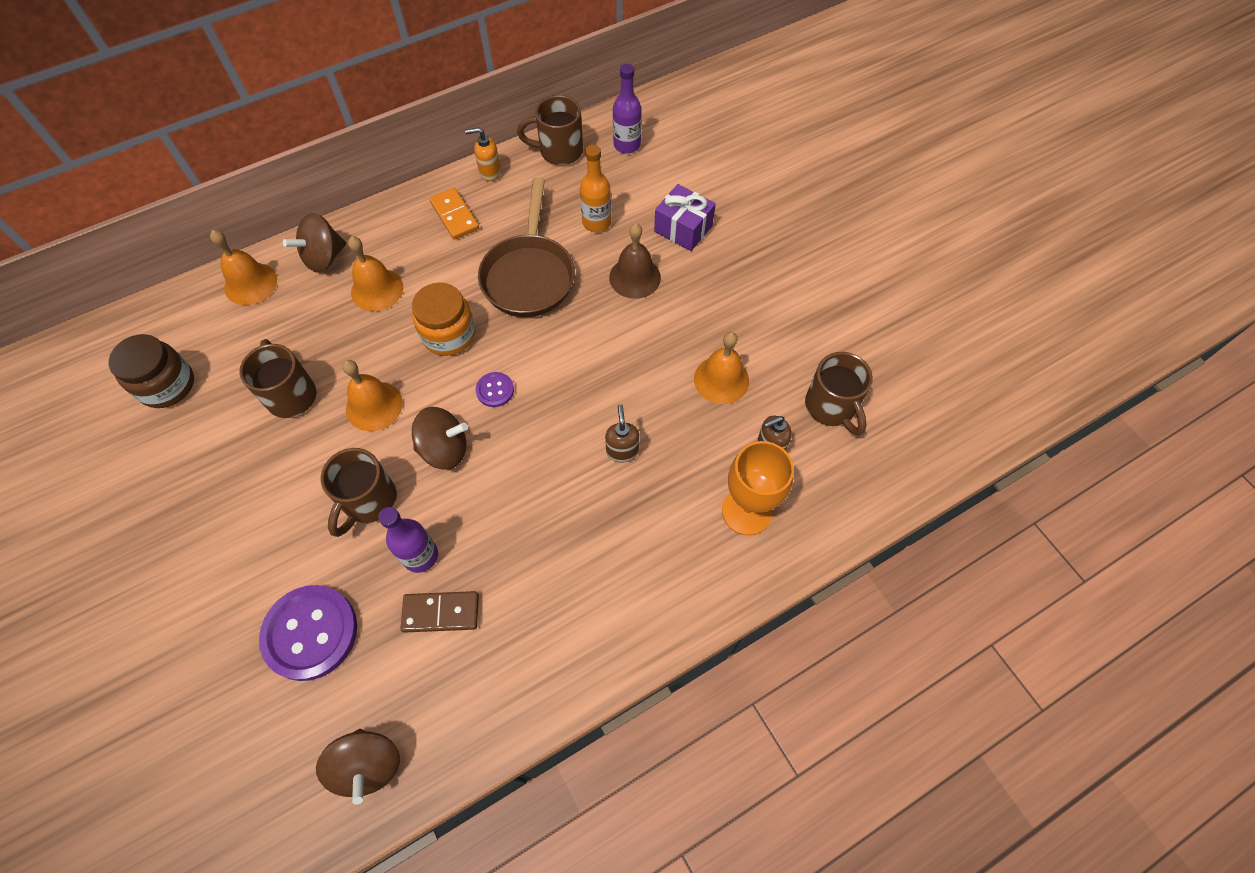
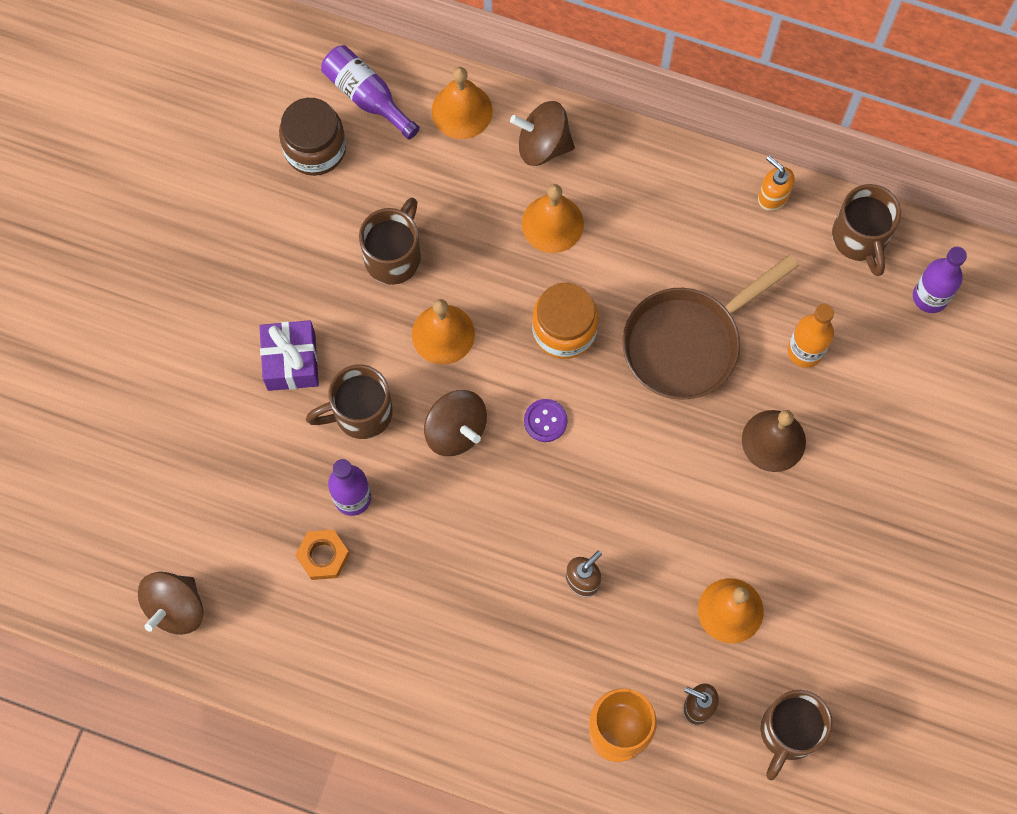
camera: 50 degrees right, 10 degrees up
purple button [259,585,357,681] -> none
brown domino [400,591,479,633] -> orange nut [295,530,350,580]
orange domino [429,188,479,240] -> none
brown mug [517,95,583,165] -> brown mug turned 150 degrees counterclockwise [832,184,901,276]
purple gift [654,184,716,251] -> purple gift moved to [259,320,319,391]
none -> purple bottle [321,45,420,140]

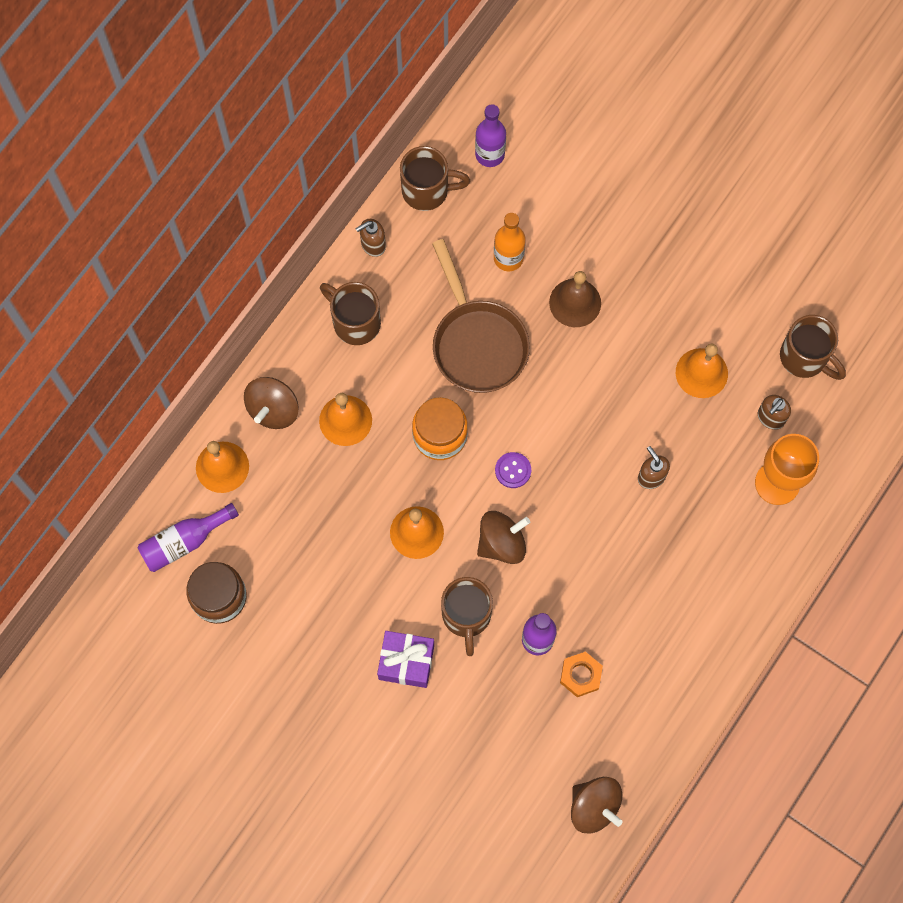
camera: 75 degrees left, 0 degrees up
brown mug [359,197,421,285] -> brown mug moved to [320,282,381,345]
orange soap dispenser [758,155,795,211] -> brown soap dispenser [355,219,386,257]

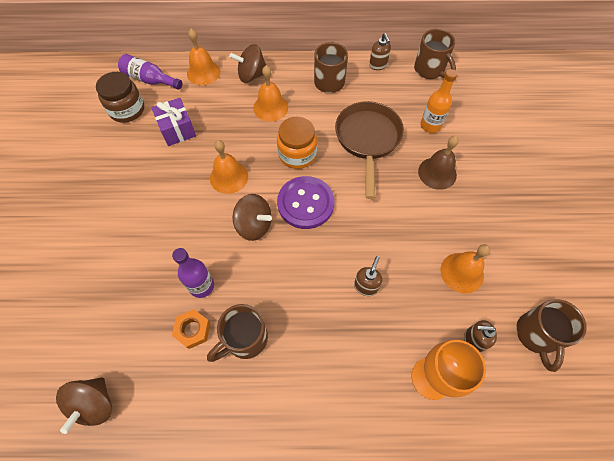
camera: 55 degrees right, 10 degrees down
brown soap dispenser [355,219,386,257] -> brown soap dispenser turned 135 degrees counterclockwise [369,33,391,70]
purple gift [377,631,434,688] -> purple gift moved to [151,98,196,146]
brown pan [432,239,530,393] -> brown pan turned 150 degrees clockwise [335,101,404,199]
brown mug [441,577,493,656] -> brown mug moved to [207,304,268,362]
purple bottle [475,104,506,167] -> none
purple button [495,452,531,488] -> purple button [277,176,334,229], size x2.11

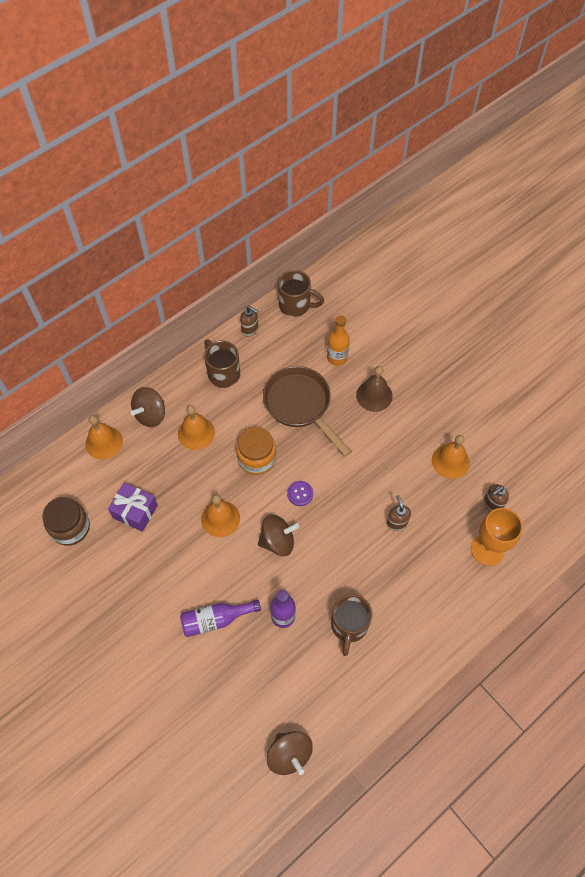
camera: 40 degrees left, 0 degrees up
purple bottle [118,54,182,90] -> purple bottle moved to [180,600,261,637]
orange nut [172,309,210,349] -> none
purple button [277,176,334,229] -> purple button [287,481,313,506], size x0.47
brown mug [516,299,587,372] -> none

